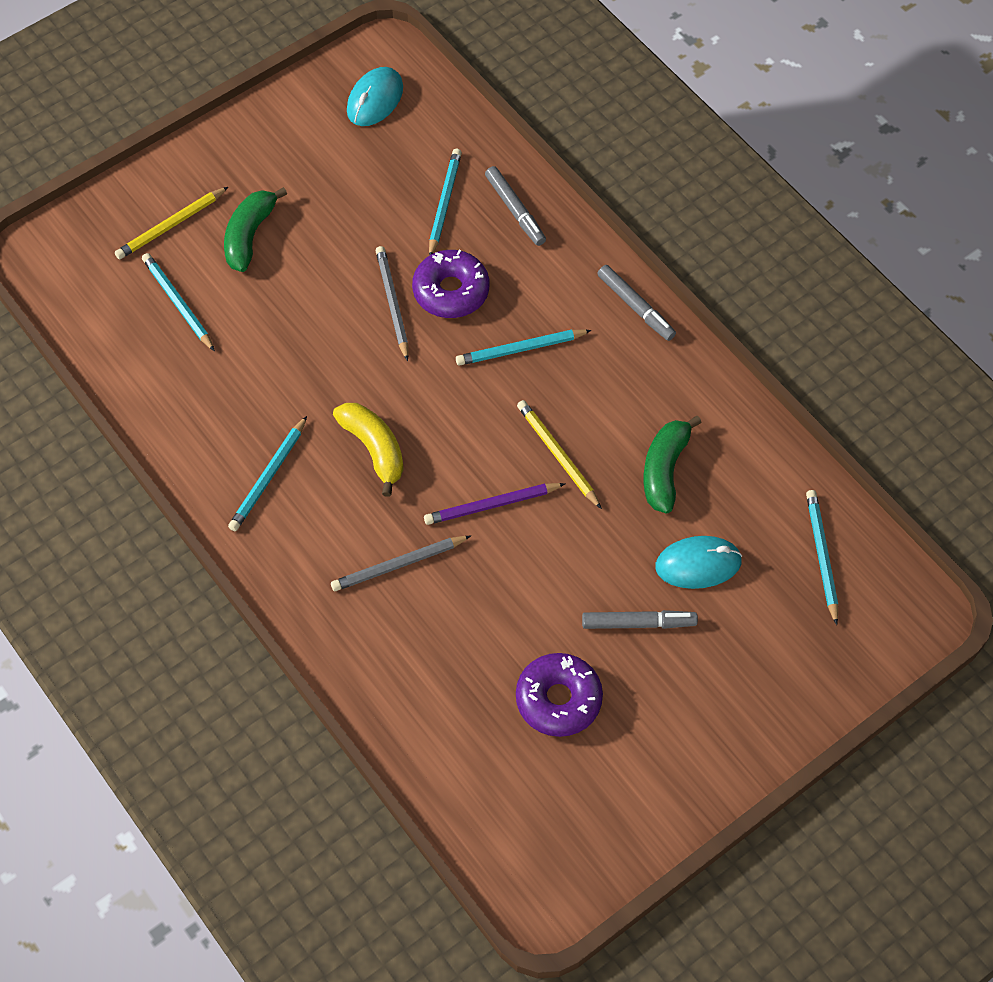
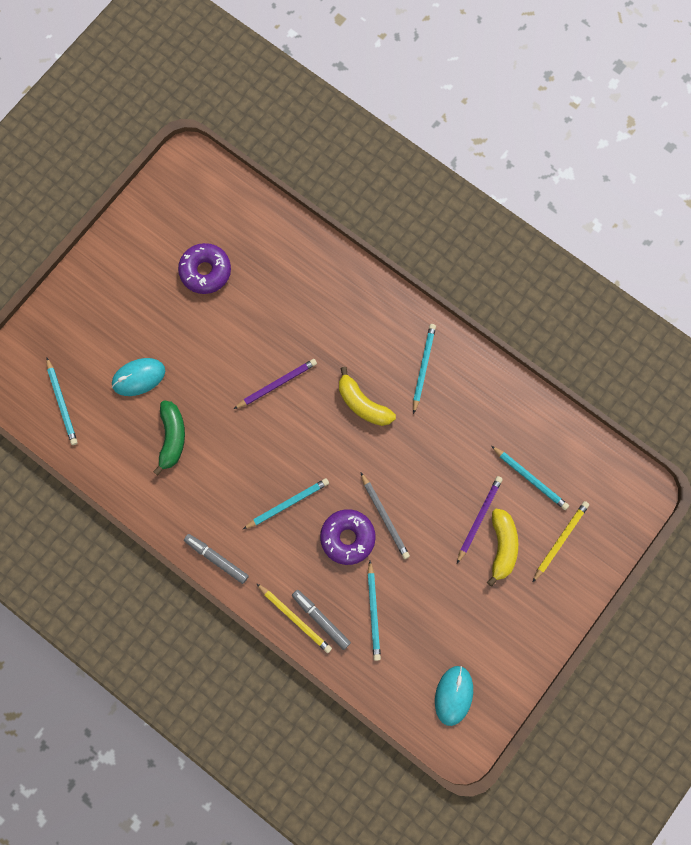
camera: 165 degrees right, 15 degrees up
green banana [224,187,287,272] -> yellow banana [487,509,518,587]
grey pencil [331,536,471,591] -> none
yellow pencil [517,400,602,509] -> yellow pencil moved to [256,583,332,653]
grey marker [582,610,698,629] -> none
none -> purple pencil [457,476,503,564]

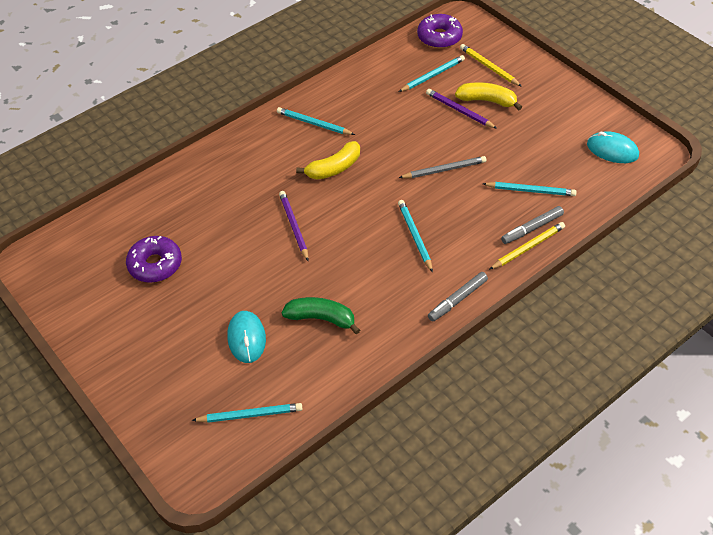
camera: 75 degrees left, 25 degrees down
purple donut [320,509,376,565] -> purple donut moved to [417,14,463,48]

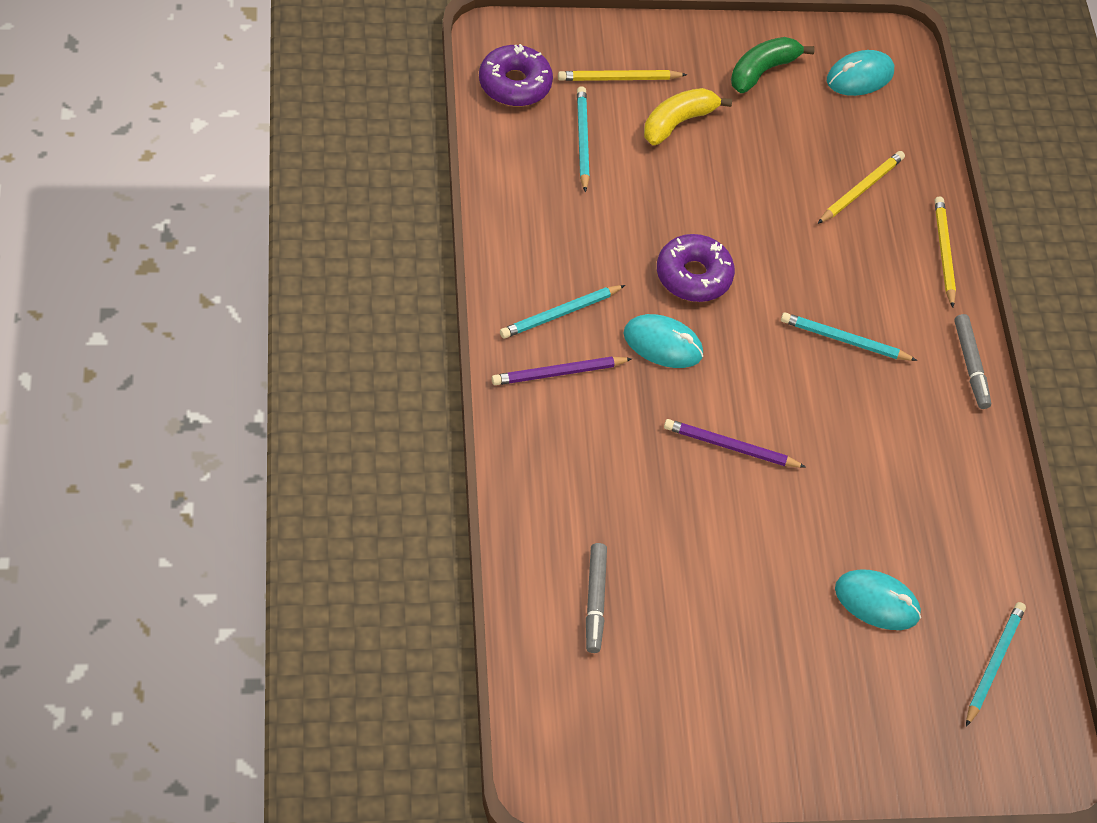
camera: 65 degrees left, 5 degrees up
purple donut [126,236,182,283] -> purple donut moved to [657,234,735,302]
green banana [281,297,360,334] -> green banana moved to [731,37,815,93]
yellow banana [296,141,360,180] -> turquoise mouse [623,314,703,368]
grey pencil [399,156,486,178] -> none
purple pencil [426,89,497,129] -> purple pencil moved to [492,356,632,385]
turquoise pencil [483,182,577,196] -> yellow pencil [817,151,905,224]
grey marker [501,206,564,244] -> grey marker moved to [586,543,607,653]

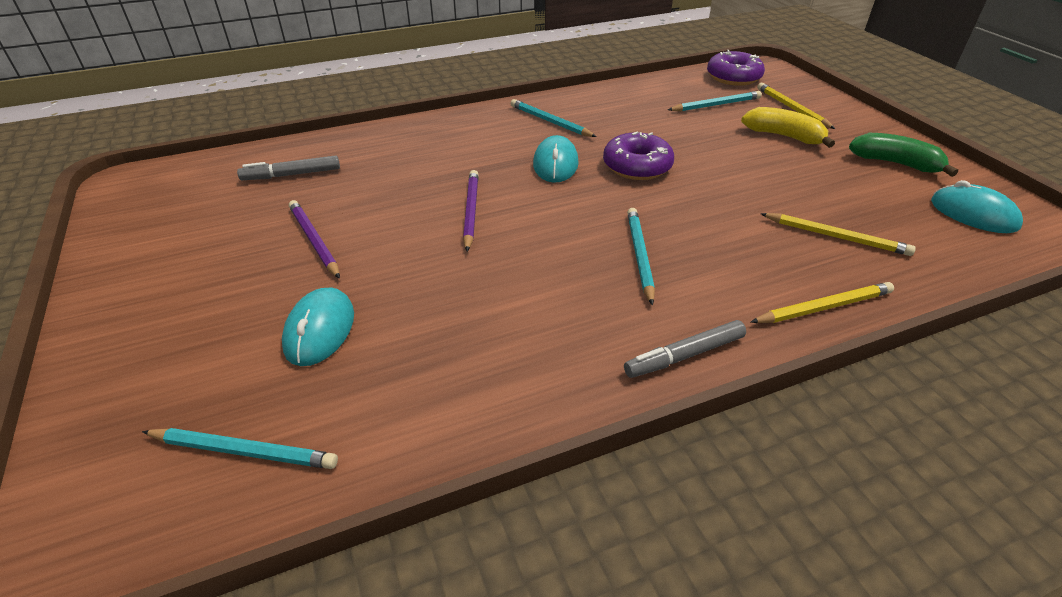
camera: 80 degrees right, 15 degrees down
purple pencil [492,356,632,385] -> purple pencil moved to [289,200,340,279]

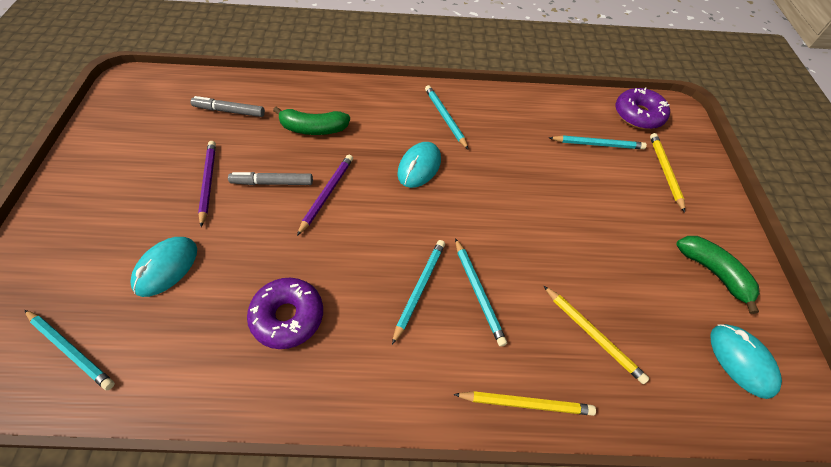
camera: 20 degrees right, 15 degrees up
purple donut [603,131,674,180] -> purple donut moved to [247,278,323,349]
grey marker [624,320,746,378] -> grey marker moved to [228,172,313,185]
yellow banana [741,107,835,148] -> none
none -> green banana [273,107,350,135]
none -> turquoise pencil [455,238,507,347]

